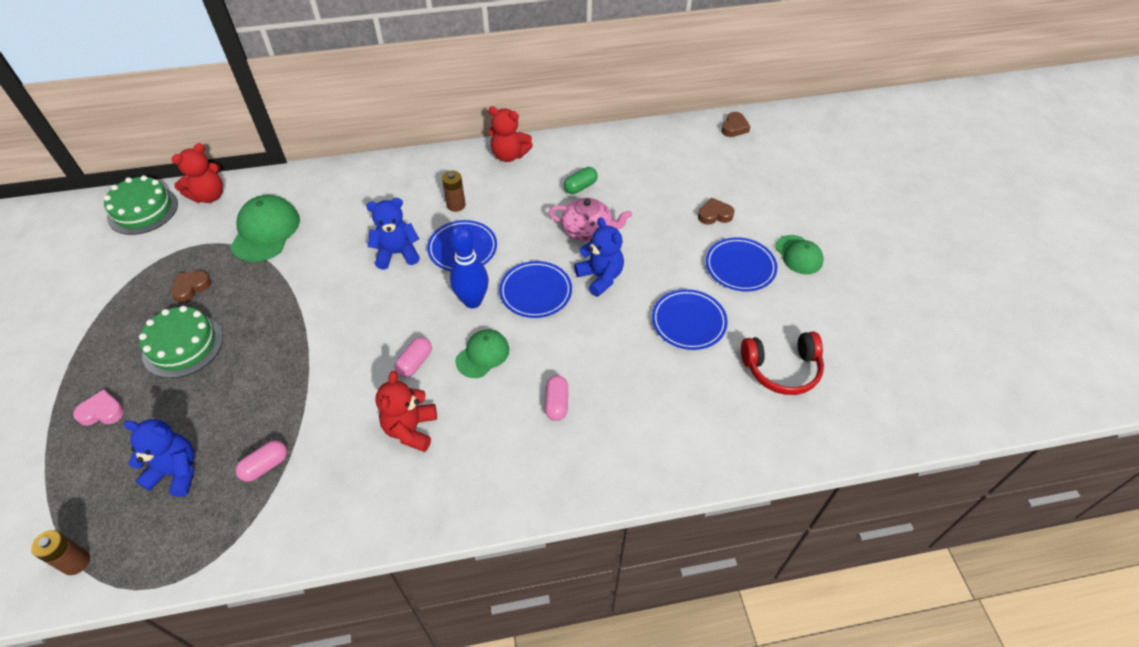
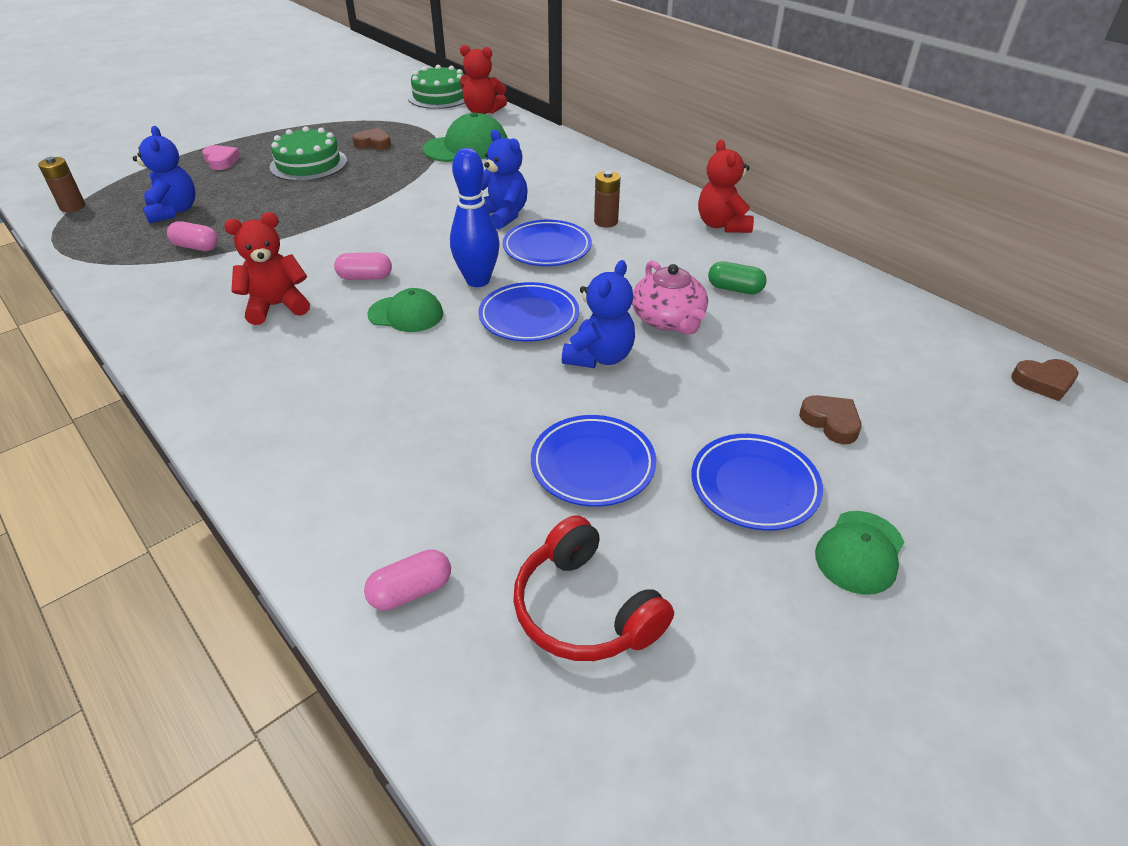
camera: 60 degrees right, 10 degrees down
pink capsule [545,375,568,421] -> pink capsule moved to [364,549,451,611]

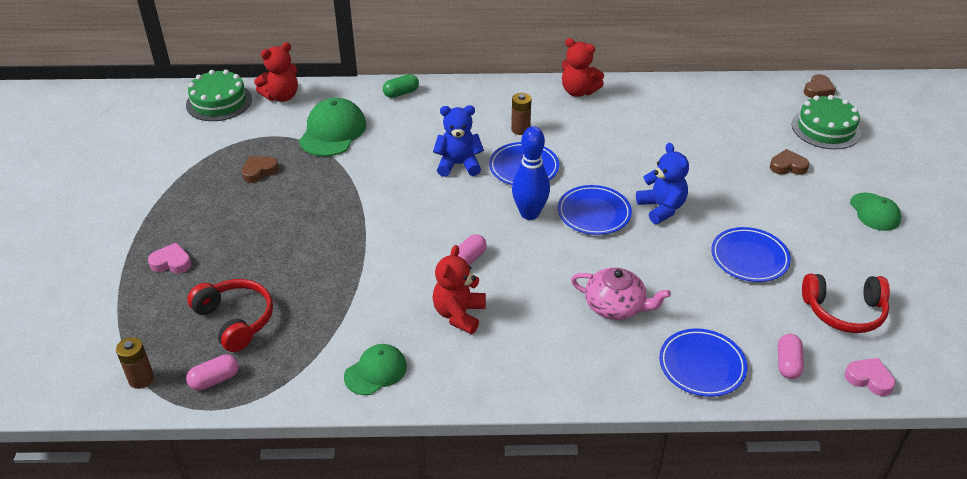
camera: 50 degrees left, 0 degrees up
blue teddy bear [133,126,196,224] -> red headphones [187,279,273,352]
pink capsule [167,221,218,251] -> pink capsule moved to [186,354,239,391]
green cake [269,126,347,181] -> green cake moved to [792,95,861,149]
green cap [367,288,443,332] -> green cap moved to [344,344,407,395]
pink teapot [632,261,708,335] -> pink teapot moved to [571,268,671,320]
blue plate [691,434,823,531] -> blue plate moved to [659,329,747,397]
green capsule [708,261,767,294] -> green capsule moved to [383,74,419,98]
none -> pink heart [845,358,895,396]

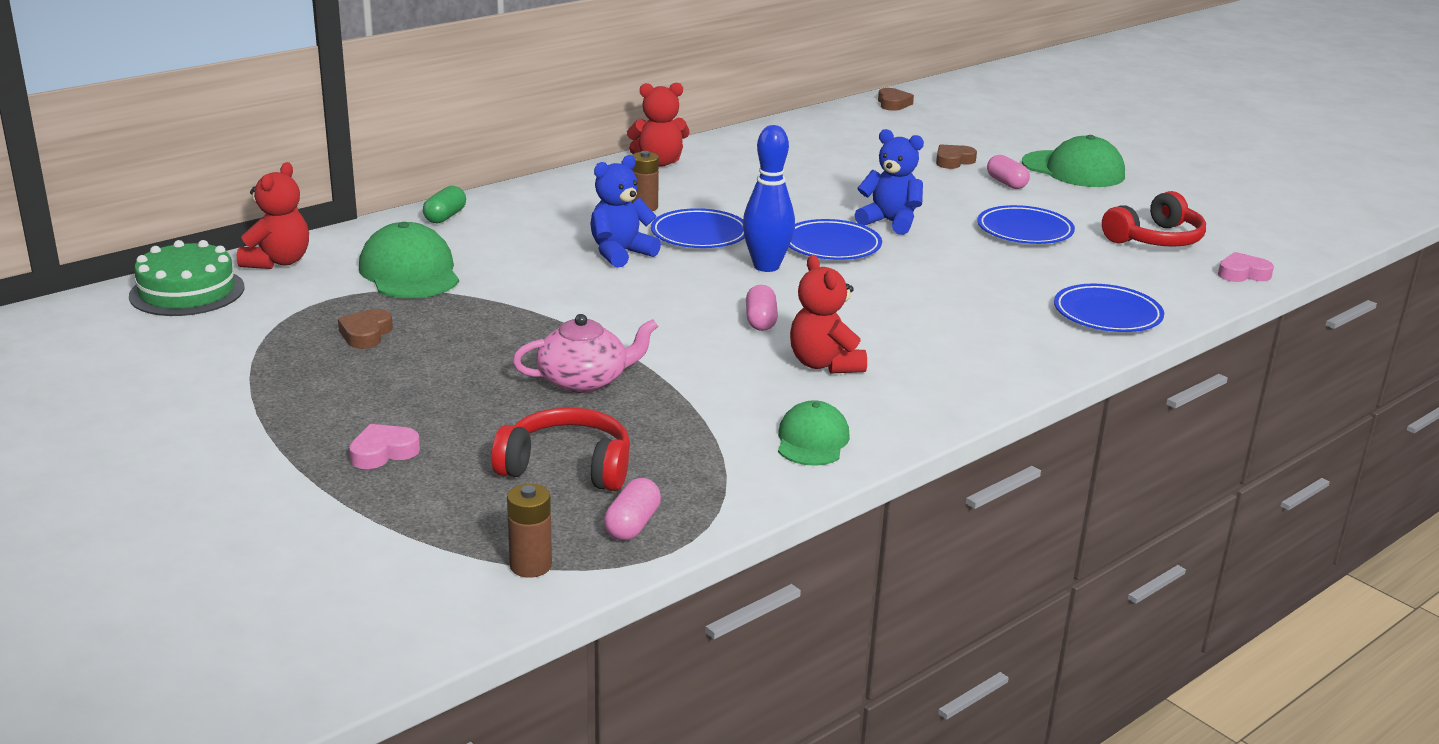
camera: 40 degrees left, 15 degrees down
pink teapot [571,268,671,320] -> pink teapot moved to [513,314,658,393]
pink capsule [778,334,804,379] -> pink capsule moved to [987,155,1030,189]
green cake [792,95,861,149] -> none
green cap [850,193,901,231] -> green cap [1022,135,1125,187], size x1.59

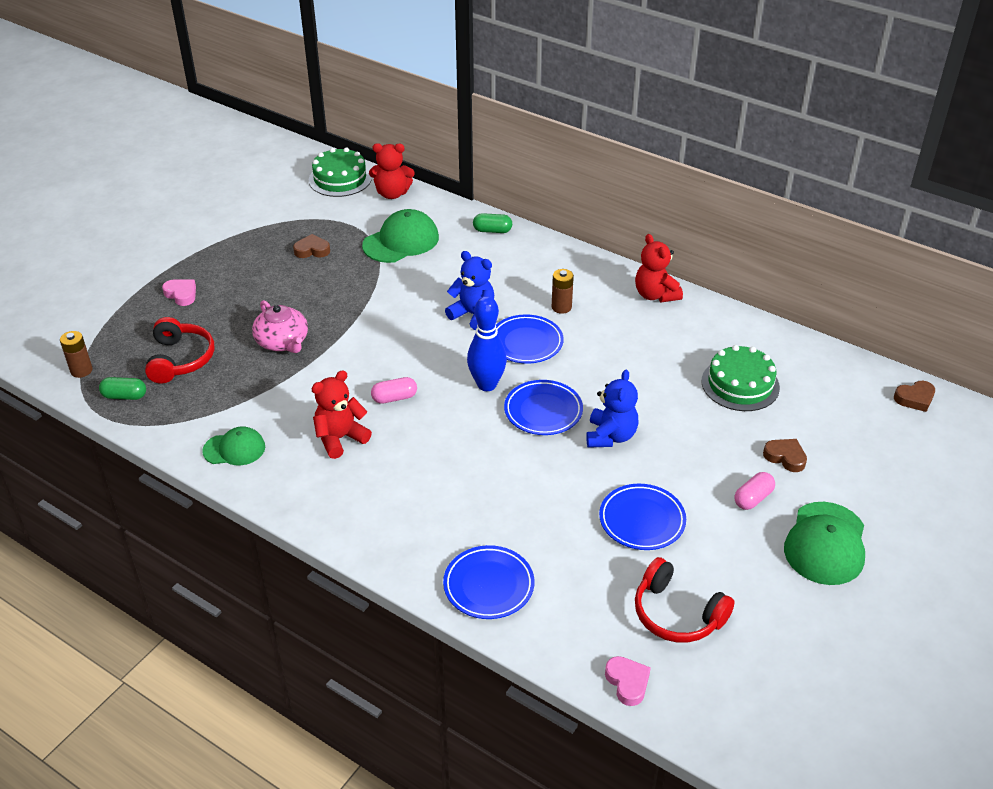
camera: 75 degrees right, 15 degrees up
pink capsule [604,478,661,541] -> green capsule [99,377,146,400]
none -> green cake [702,345,780,411]

